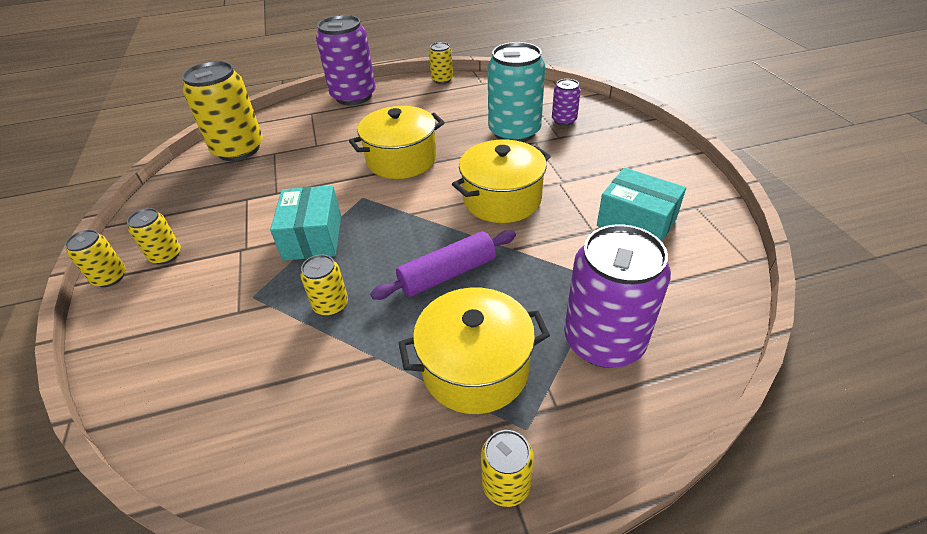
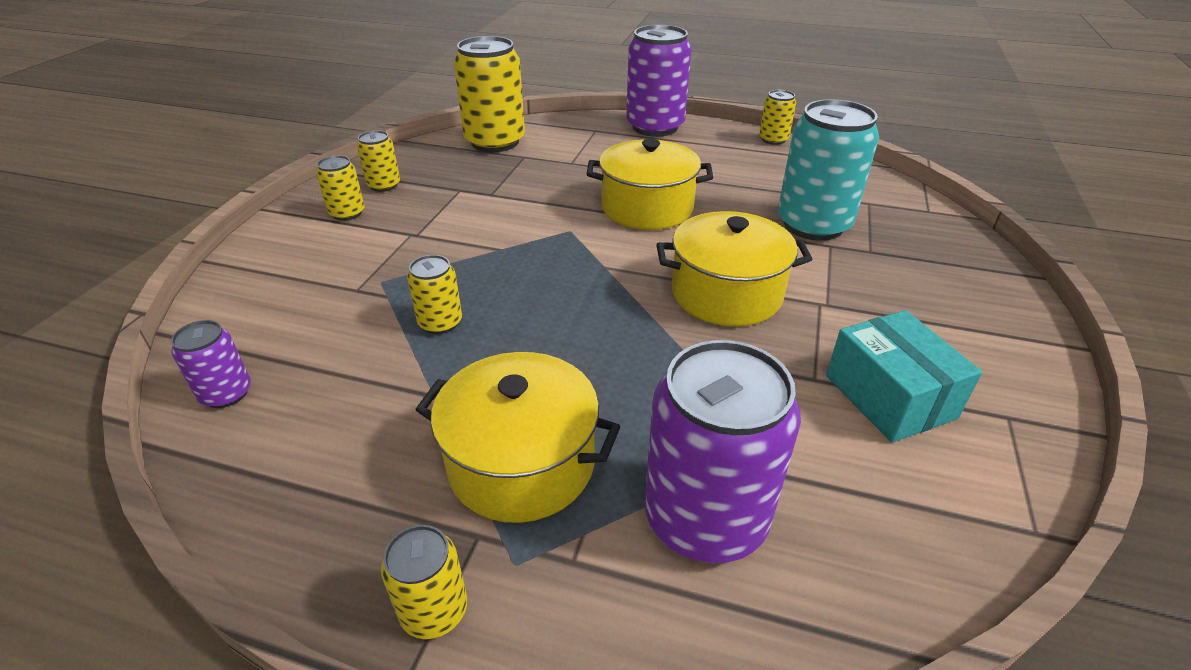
camera: 30 degrees right, 5 degrees down
yellow can [65,230,126,287] -> yellow can moved to [357,130,400,192]
turquoise box [270,185,341,261] -> none
purple rolling pin [370,230,516,300] -> none
purple can [552,79,581,126] -> purple can moved to [171,320,251,408]

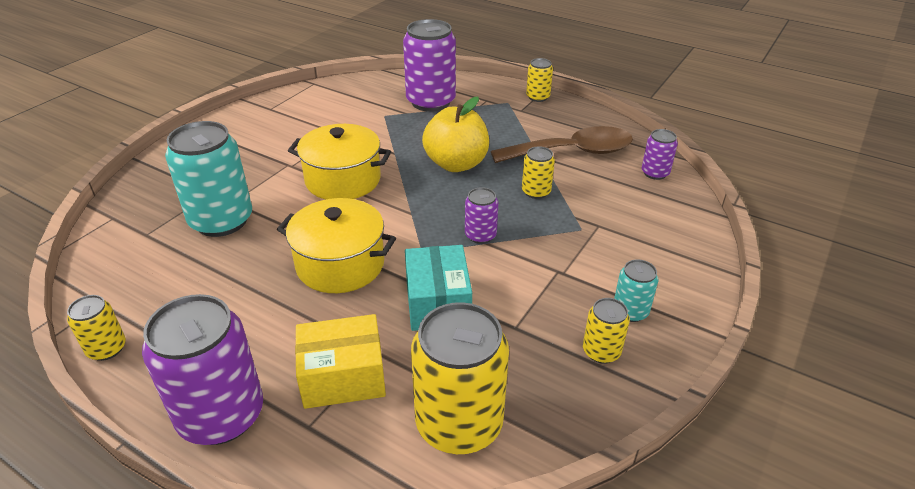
camera: 165 degrees left, 0 degrees up
yellow can [316,155,365,221] -> turquoise can [614,259,659,322]
yellow pot [415,352,621,523] -> none
turquoise box [826,310,982,443] -> turquoise box moved to [405,245,472,331]
none -> yellow box [295,314,386,409]
none -> yellow apple [422,96,489,172]
none -> purple can [465,187,498,244]
none -> brown spoon [491,126,633,163]

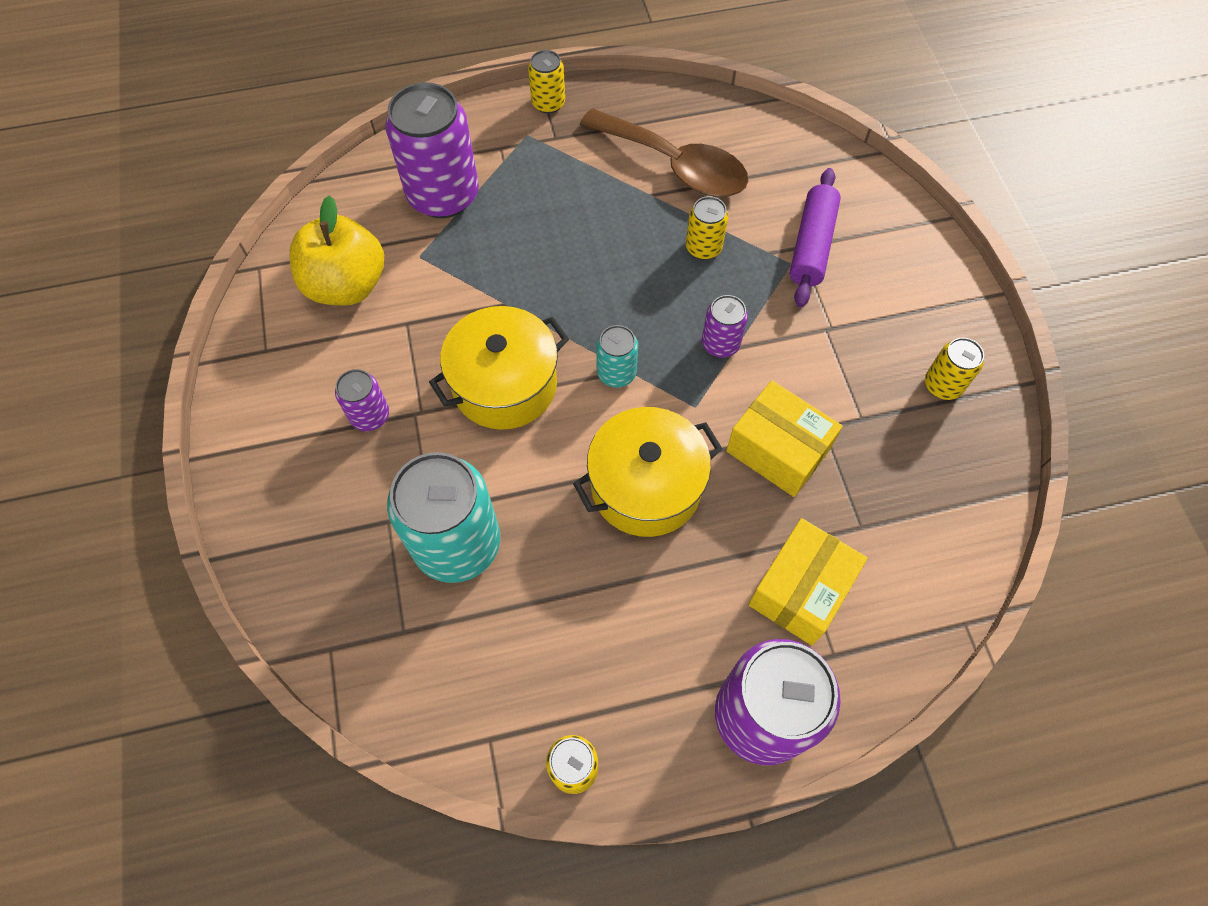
camera: 45 degrees left, 25 degrees up
turquoise box [405,245,472,331] -> yellow box [726,381,843,497]
yellow can [411,302,509,454] -> none
yellow apple [422,96,489,172] -> yellow apple moved to [289,196,384,306]
brown spoon [491,126,633,163] -> brown spoon turned 90 degrees clockwise [580,108,748,197]
turquoise can [614,259,659,322] -> turquoise can moved to [596,325,638,387]
purple can [642,129,678,180] -> purple can moved to [335,369,389,431]
none -> purple rolling pin [790,168,841,307]

